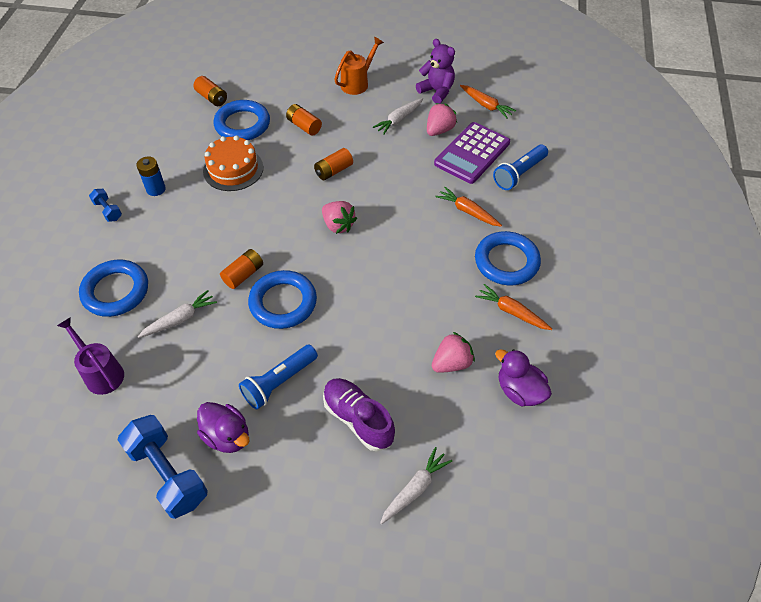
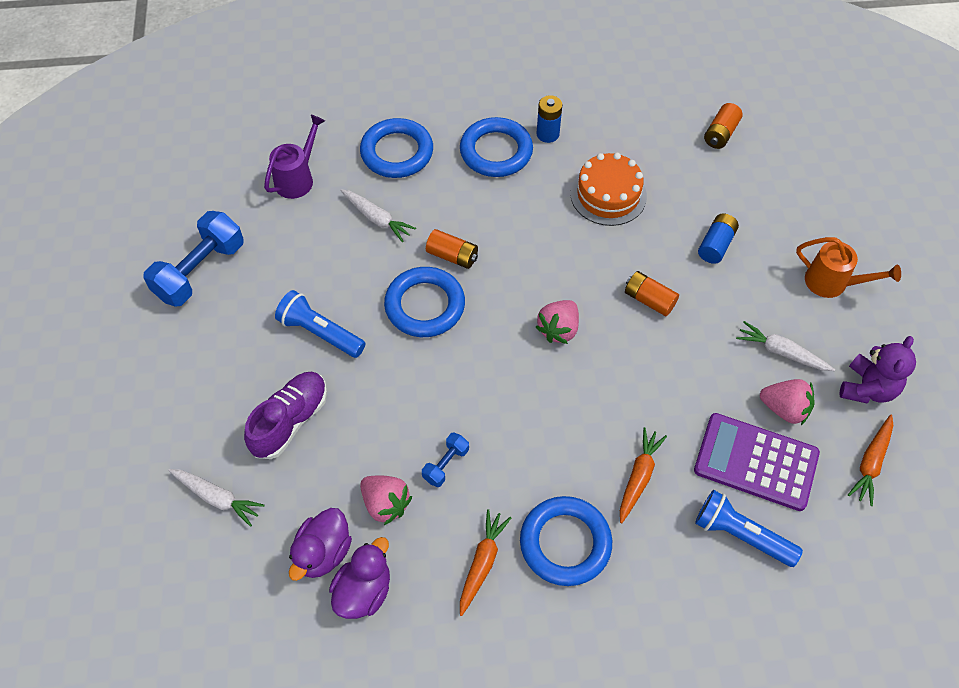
camera: 75 degrees right, 5 degrees up
blue dumbbell [89,189,122,222] -> blue dumbbell moved to [422,433,469,487]
purple duck [197,402,250,453] -> purple duck moved to [289,508,352,581]
blue ring [213,100,270,140] -> blue ring moved to [460,117,533,177]
orange battery [286,104,322,136] -> blue battery [698,214,739,264]

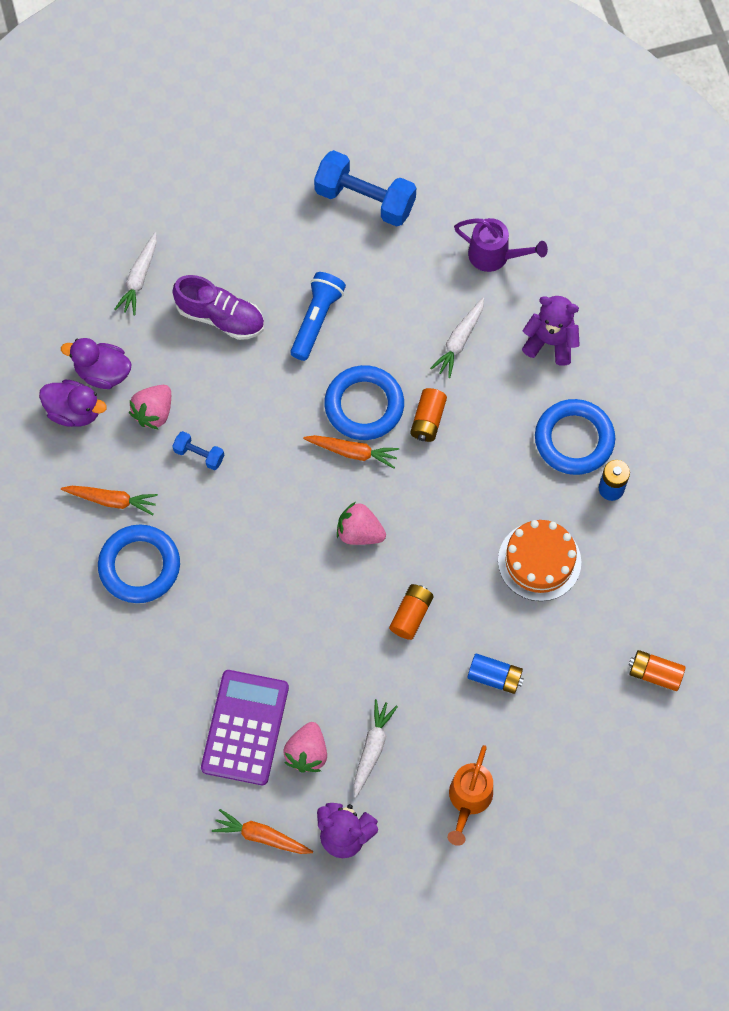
camera: 80 degrees right, 10 degrees up
blue ring [360,118,433,178] -> purple teddy bear [522,296,580,366]
orange carrot [620,427,667,524] -> orange carrot moved to [303,435,399,469]
blue flashlight [695,490,803,567] -> none

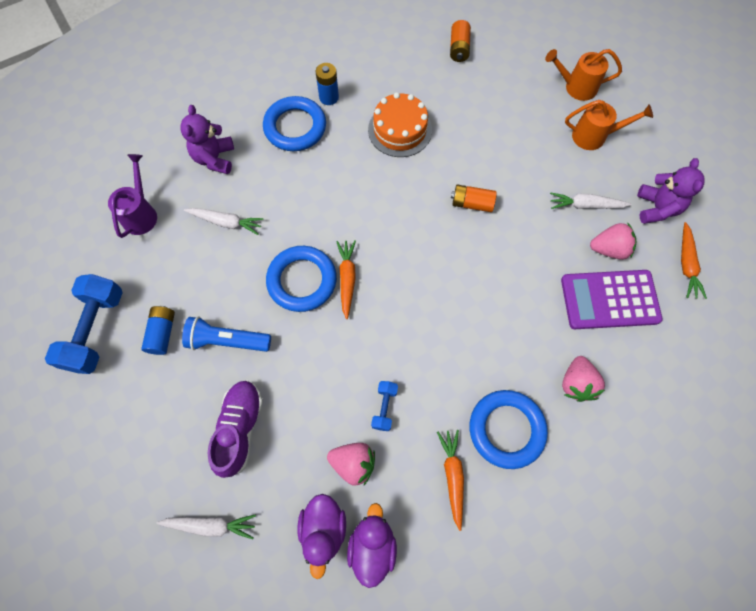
camera: 105 degrees left, 0 degrees up
pink strawberry [337,502,386,545] -> pink strawberry moved to [562,356,605,402]
orange battery [410,388,447,442] -> none
blue battery [467,654,524,694] -> blue battery moved to [141,306,175,355]
none -> orange watering can [545,49,622,101]

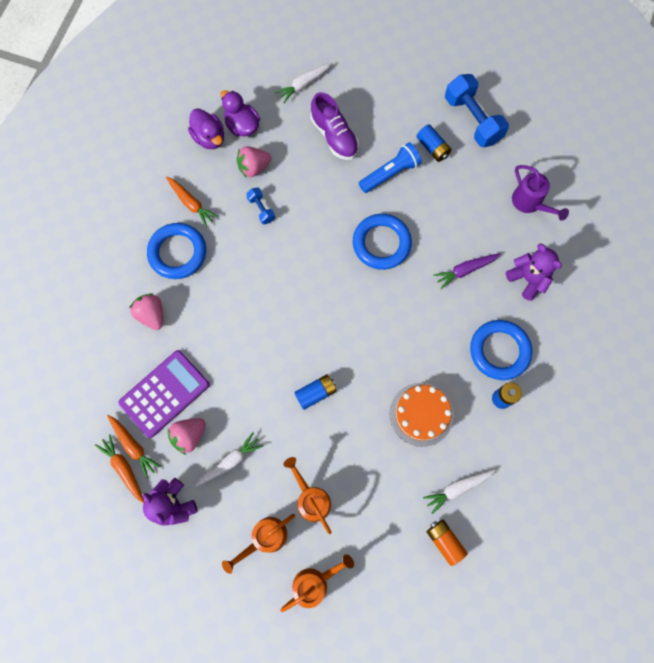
camera: 140 degrees right, 5 degrees up
white carrot [184,208,264,235] -> white carrot moved to [423,469,496,514]
orange carrot [336,240,356,319] -> orange carrot moved to [107,415,161,479]
orange battery [451,185,497,212] -> blue battery [294,374,336,410]
none -> orange watering can [283,457,332,534]
none -> purple carrot [433,253,501,289]

